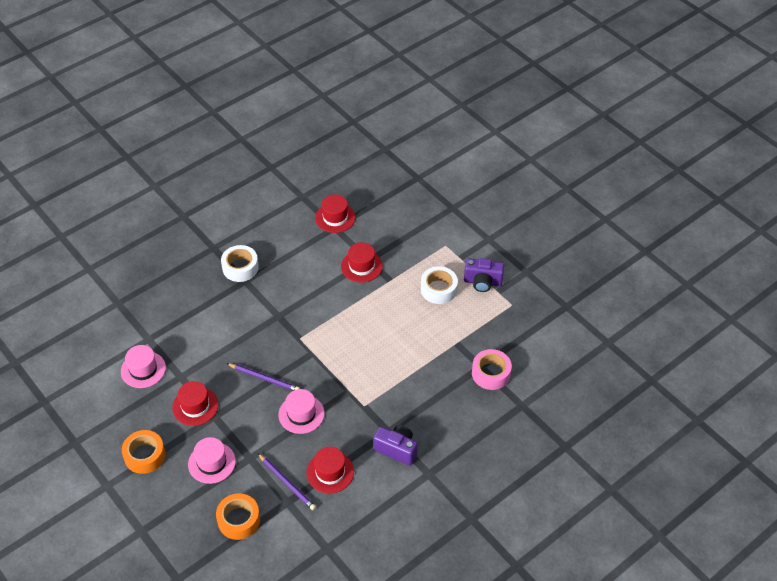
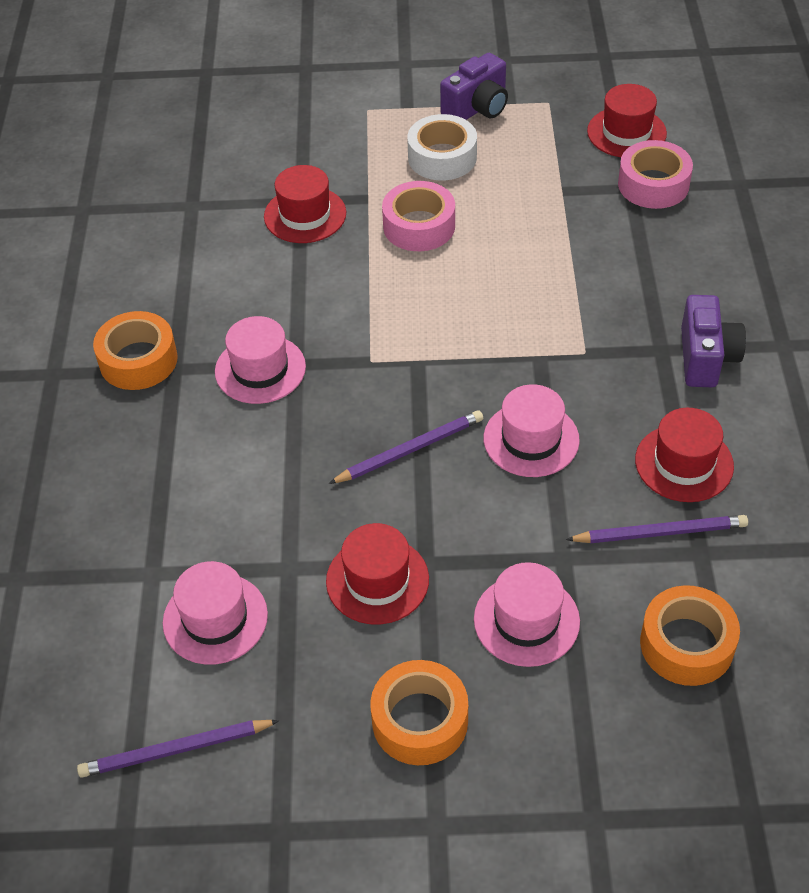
camera: 50 degrees left, 0 degrees up
white tape [221,245,259,282] -> orange tape [93,311,178,390]
red hat [315,195,356,233] -> red hat moved to [587,84,667,157]
purple camera [373,425,418,466] -> purple camera turned 120 degrees clockwise [681,295,746,387]
none -> purple pencil [77,720,280,778]
none -> pink hat [215,316,306,404]
none -> pink tape [382,181,455,251]

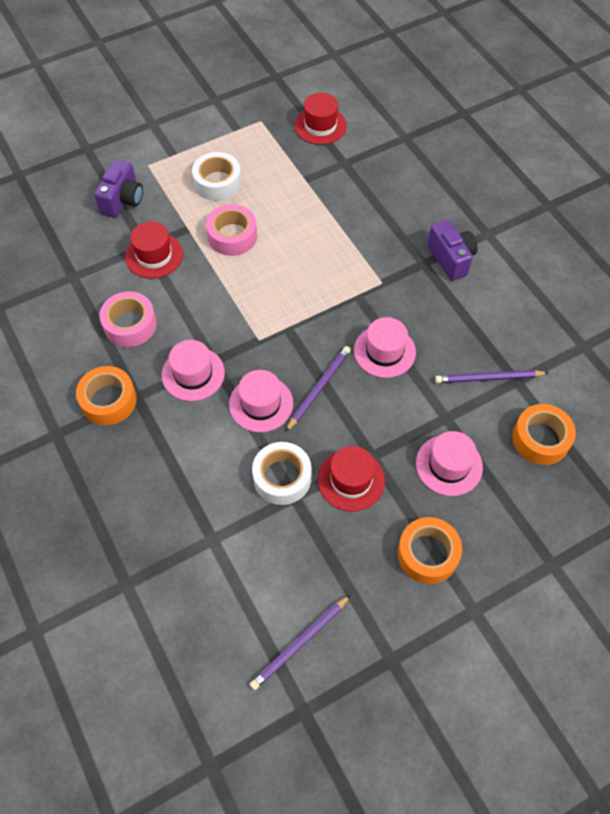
camera: 30 degrees left, 10 degrees up
pink hat [163,561,268,665] -> pink hat moved to [229,370,293,432]
purple camera [440,53,508,120] -> purple camera moved to [94,159,143,218]
purple pencil [566,515,748,543] -> purple pencil turned 150 degrees counterclockwise [435,370,548,383]
pink tape [618,140,693,209] -> pink tape moved to [100,291,157,347]
red hat [635,408,734,502] -> none
none -> white tape [252,442,312,505]

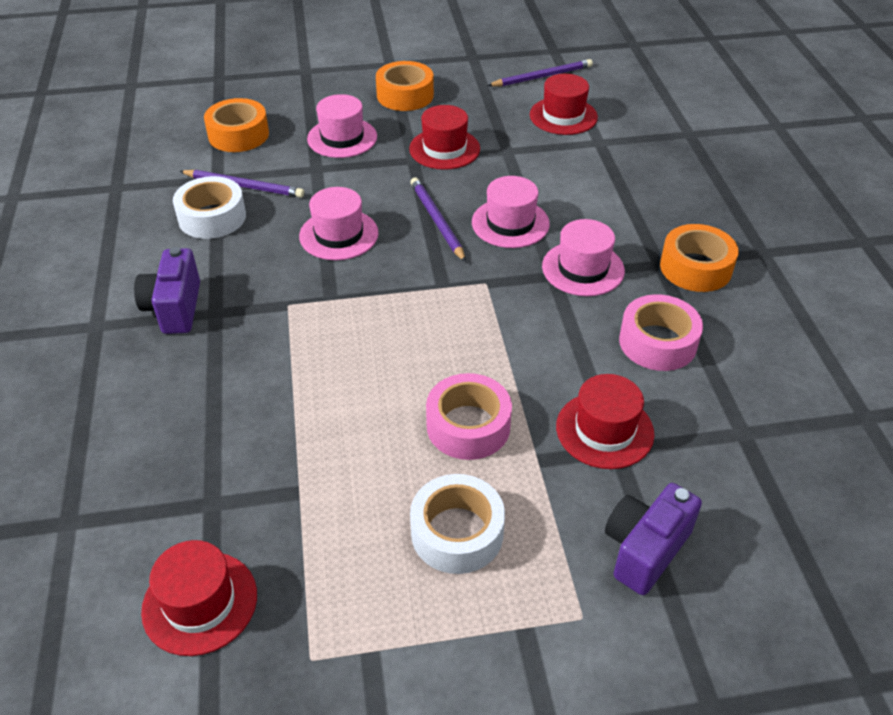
camera: 160 degrees left, 15 degrees down
white tape [252,442,312,505] -> white tape moved to [173,176,246,239]
purple pencil [286,346,351,432] -> purple pencil turned 105 degrees clockwise [410,177,466,262]
none -> red hat [530,74,598,135]

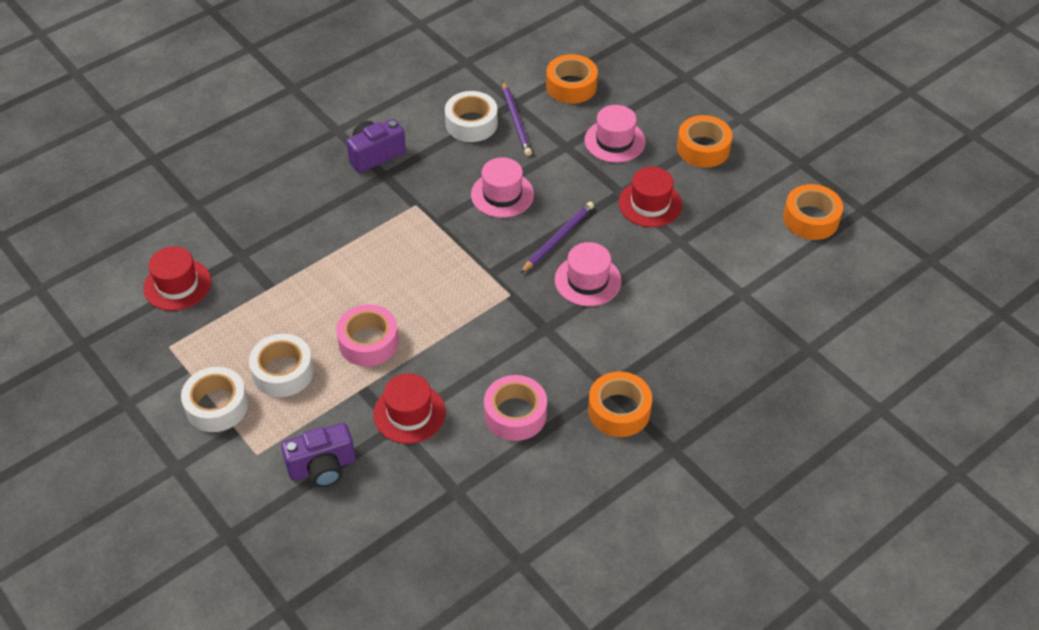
camera: 60 degrees right, 5 degrees up
purple pencil [487,59,593,87] -> orange tape [783,184,843,240]
red hat [530,74,598,135] -> none
pink hat [542,219,625,296] -> none
purple camera [605,483,702,595] -> purple camera turned 150 degrees clockwise [281,423,356,487]
none -> white tape [181,367,249,432]

